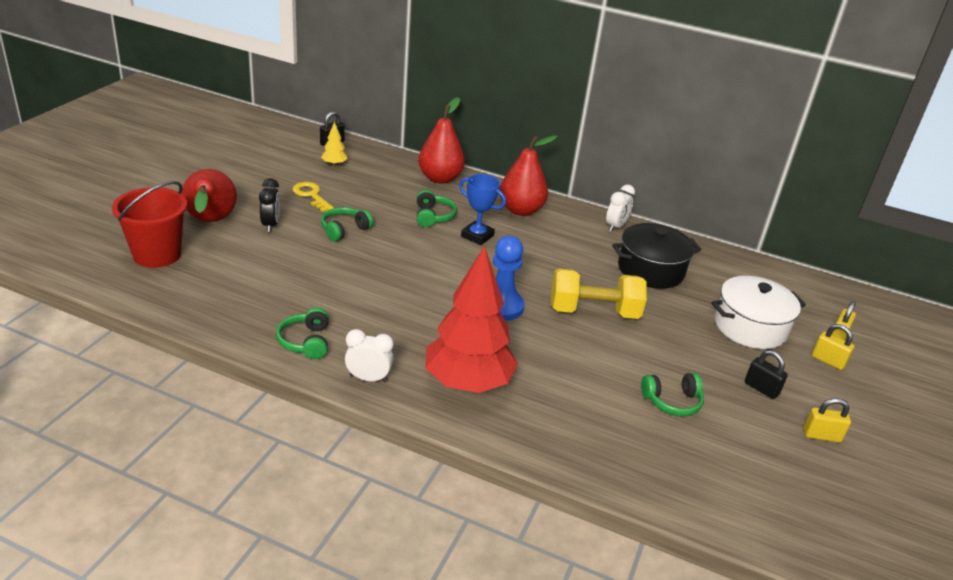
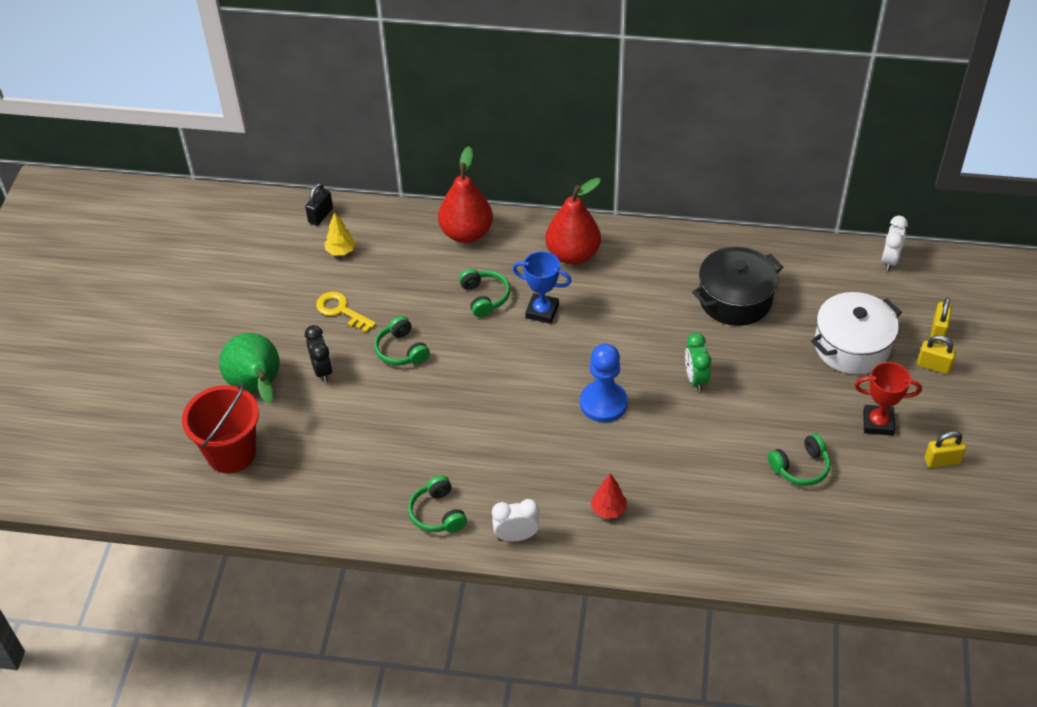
camera: 10 degrees left, 15 degrees up
red pear [182,169,237,222] -> green pear [219,333,280,404]
green headphones [321,207,374,241] -> green headphones turned 60 degrees counterclockwise [374,316,430,365]
red tree [425,246,518,393] -> red tree [590,473,627,519], size x0.40
yellow dumbbell [551,268,647,319] -> green clock [685,333,711,391]
white clock [606,185,635,232] -> white clock moved to [882,216,908,271]
black padlock [745,350,788,399] -> red trophy [855,362,922,436]

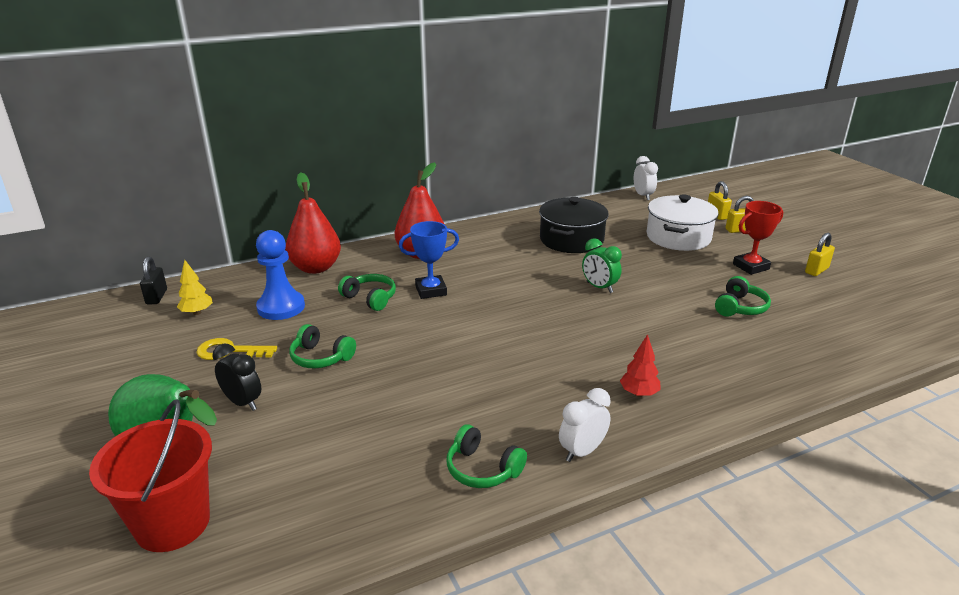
camera: 35 degrees left, 20 degrees down
blue pawn [580,344,628,422] -> blue pawn moved to [256,230,305,320]

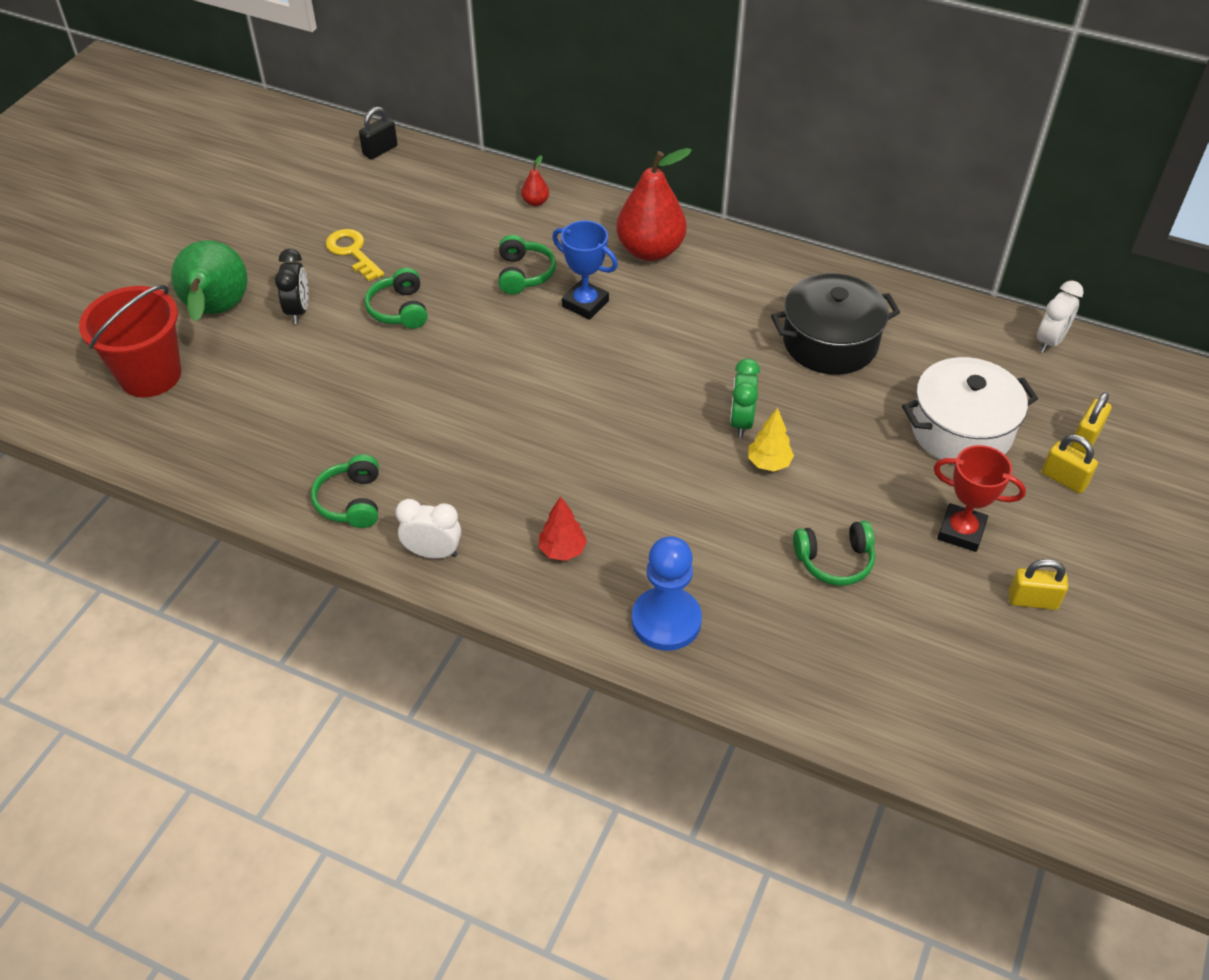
camera: 50 degrees right, 20 degrees up
yellow tree [177,260,213,315] -> yellow tree moved to [748,408,794,471]
blue pawn [256,230,305,320] -> blue pawn moved to [632,536,702,651]
red pear [285,173,341,274] -> red pear [521,155,549,206], size x0.42

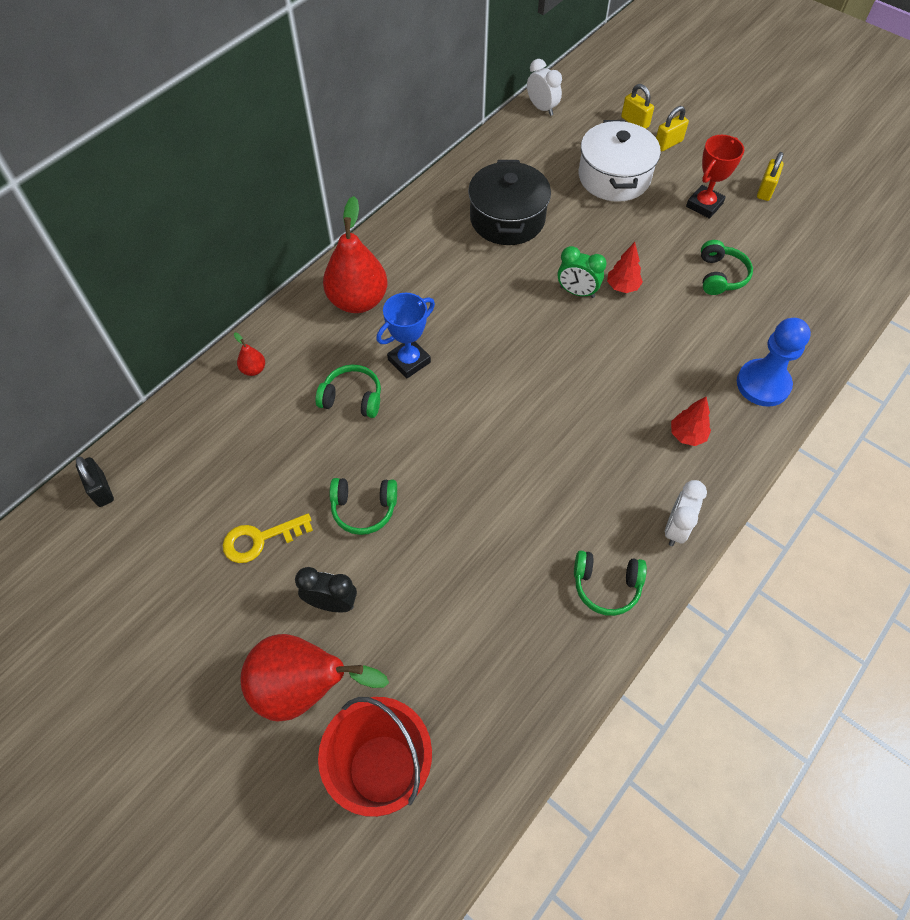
camera: 75 degrees left, 10 degrees up
green pear [171,240,248,321] -> red pear [240,634,389,722]
yellow tree [748,408,794,471] -> red tree [607,242,643,293]

